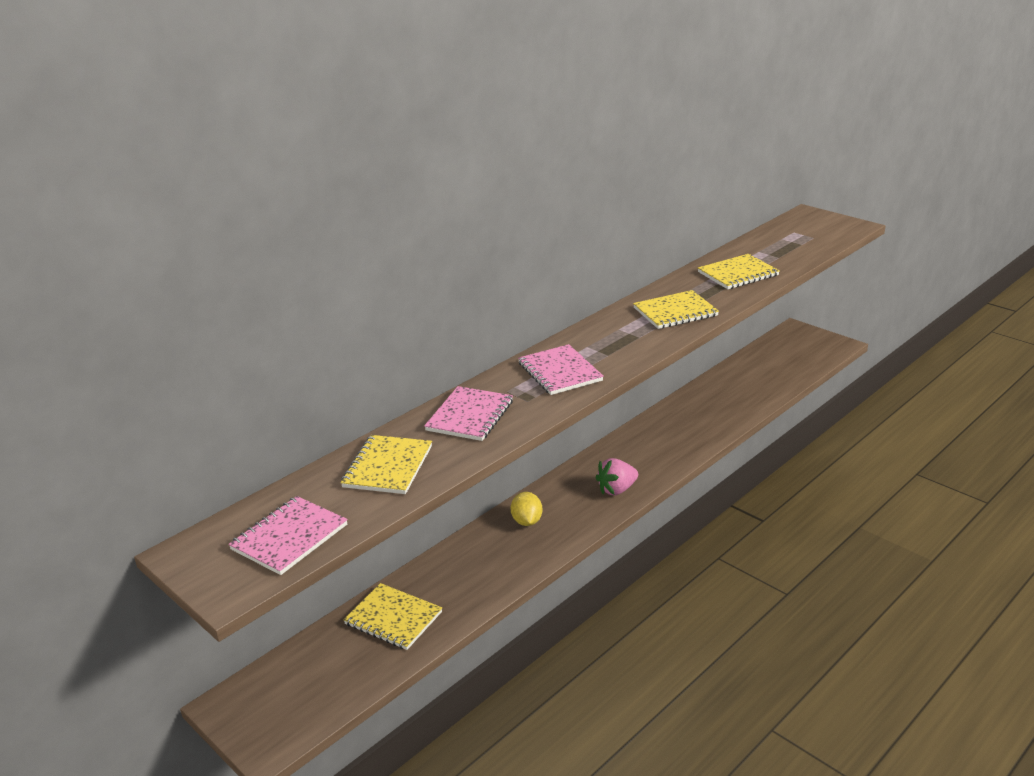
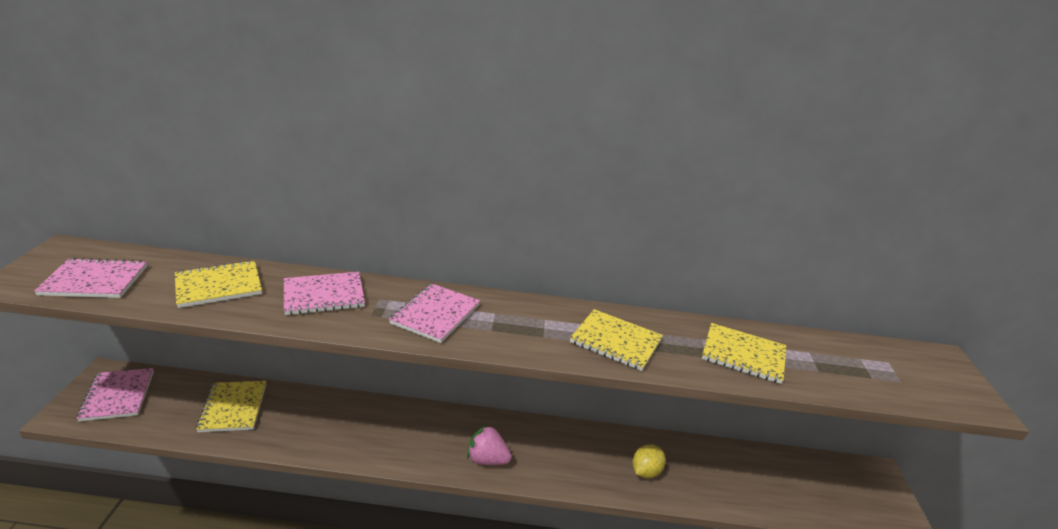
camera: 45 degrees right, 0 degrees up
yellow lemon [511,492,542,526] -> yellow lemon moved to [632,444,666,478]
none -> pink notebook [77,368,154,421]

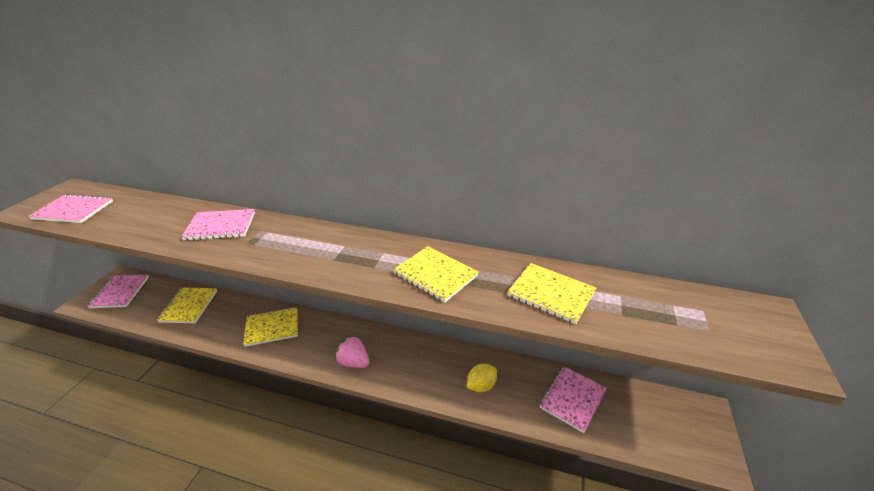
camera: 15 degrees right, 5 degrees up
yellow notebook [175,260,262,308] -> yellow notebook moved to [243,307,298,347]
pink notebook [389,283,480,343] -> pink notebook moved to [540,366,607,433]

